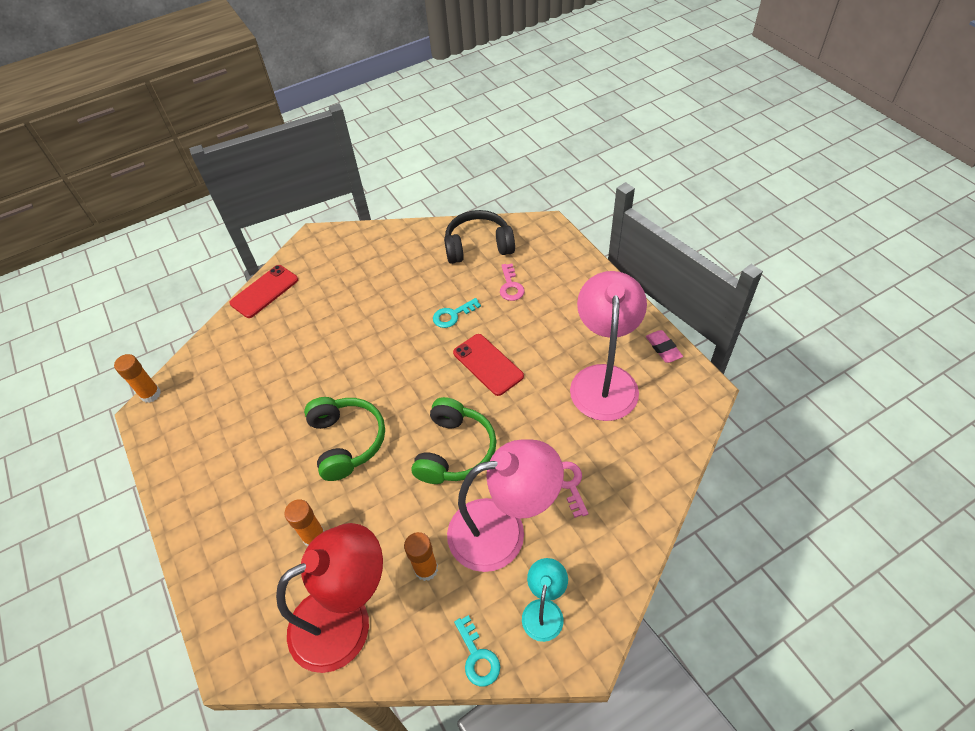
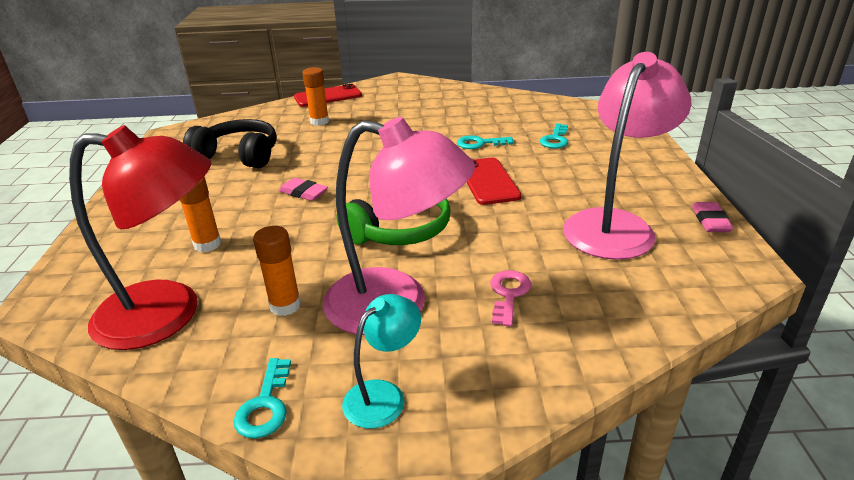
camera: 25 degrees right, 20 degrees down
orange glue stick [114,354,161,403] -> orange glue stick moved to [303,67,329,126]
green headphones [304,397,385,481] -> pink eraser [279,178,328,201]
black headphones [444,210,515,264] -> black headphones moved to [183,119,277,168]
pink key [500,264,525,301] -> turquoise key [540,123,568,149]

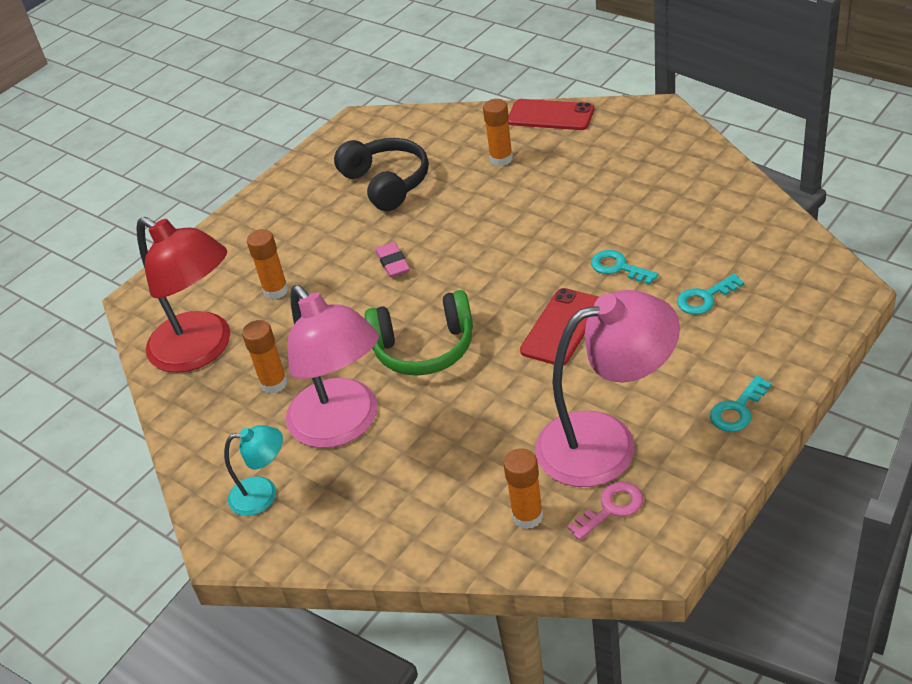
camera: 45 degrees right, 10 degrees up
turquoise key [233,358,291,439] -> turquoise key moved to [710,376,772,432]
pink key [490,270,531,327] -> pink key moved to [567,482,643,540]
pink eraser [692,202,734,232] -> none
none -> orange glue stick [503,448,543,529]

